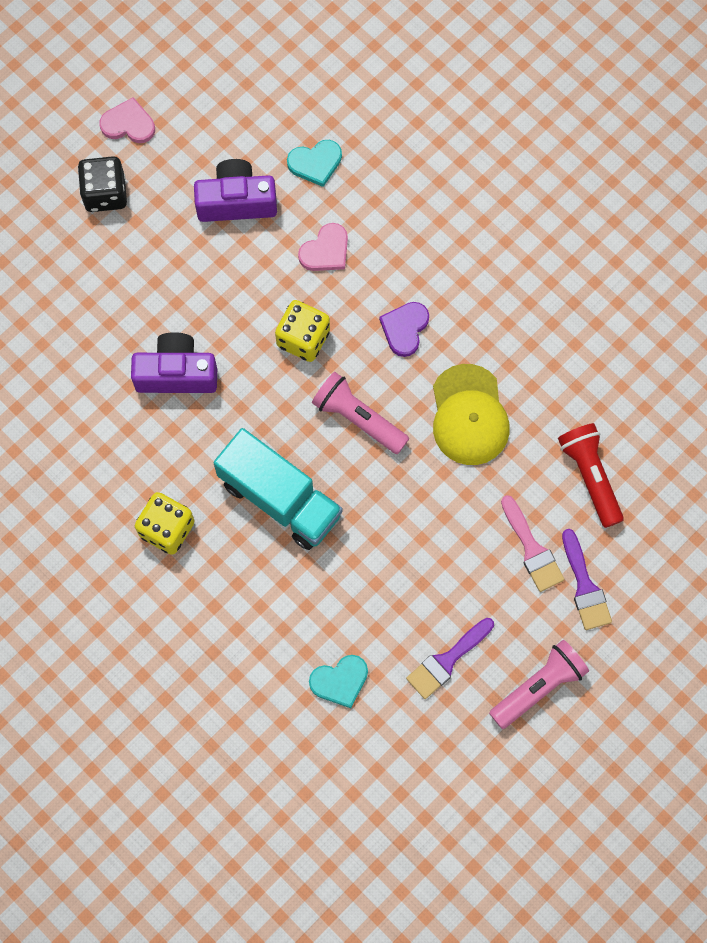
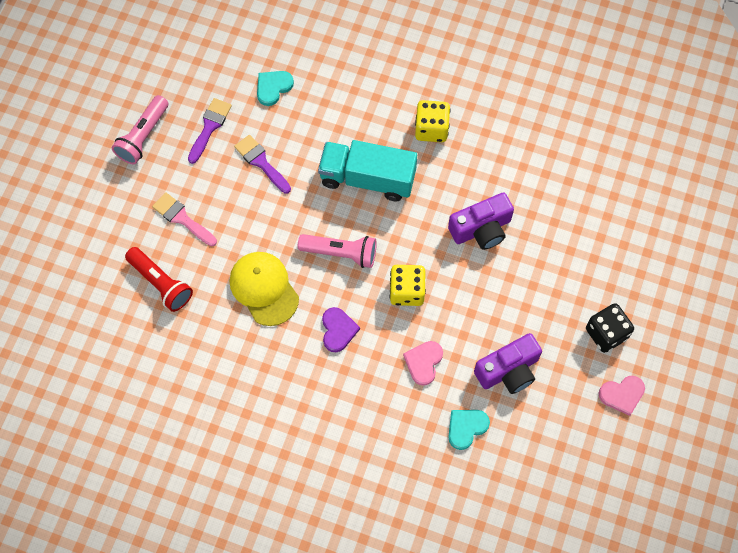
camera: 155 degrees right, 5 degrees down
purple brush [562,529,612,630] -> purple brush moved to [234,135,291,193]

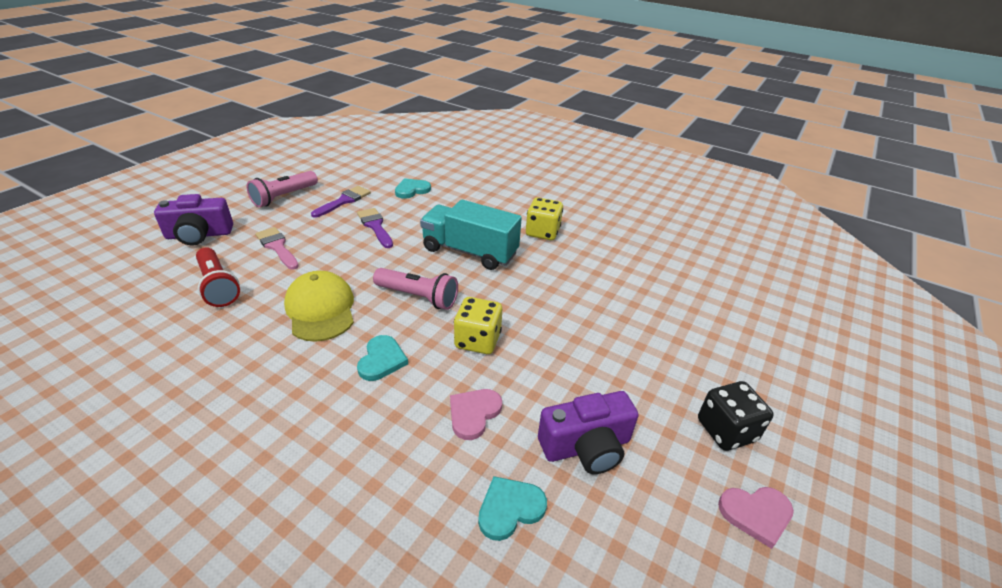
camera: 10 degrees right, 30 degrees down
purple heart [322,307,360,352] -> turquoise heart [357,335,408,381]
purple camera [448,192,514,250] -> purple camera moved to [154,194,233,245]

